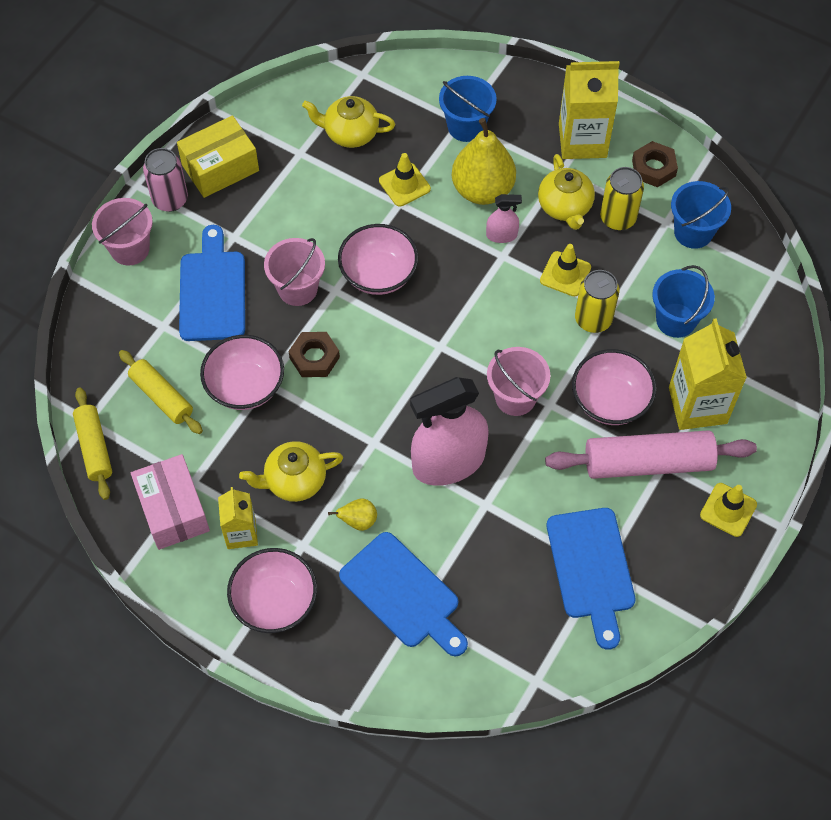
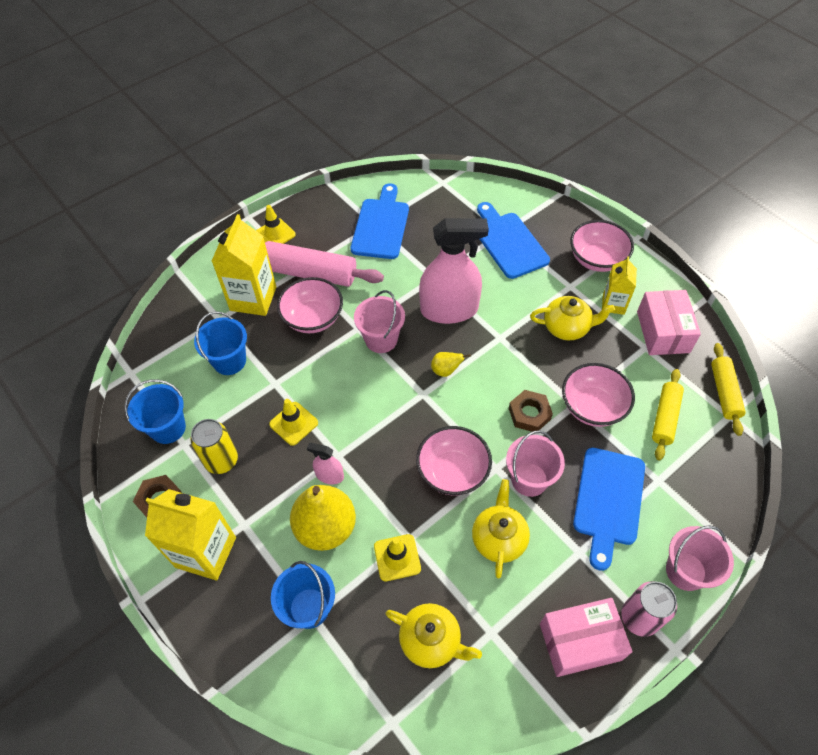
camera: 160 degrees left, 5 degrees down
yellow rolling pin [119,350,203,434] -> yellow rolling pin turned 45 degrees clockwise [652,369,684,460]
yellow box [177,115,259,198] -> pink box [540,598,633,677]
yellow pear [328,499,377,531] -> yellow pear moved to [431,352,471,377]
yellow teapot [538,154,595,230] -> yellow teapot moved to [472,479,530,579]
yellow can [575,270,620,333] -> none

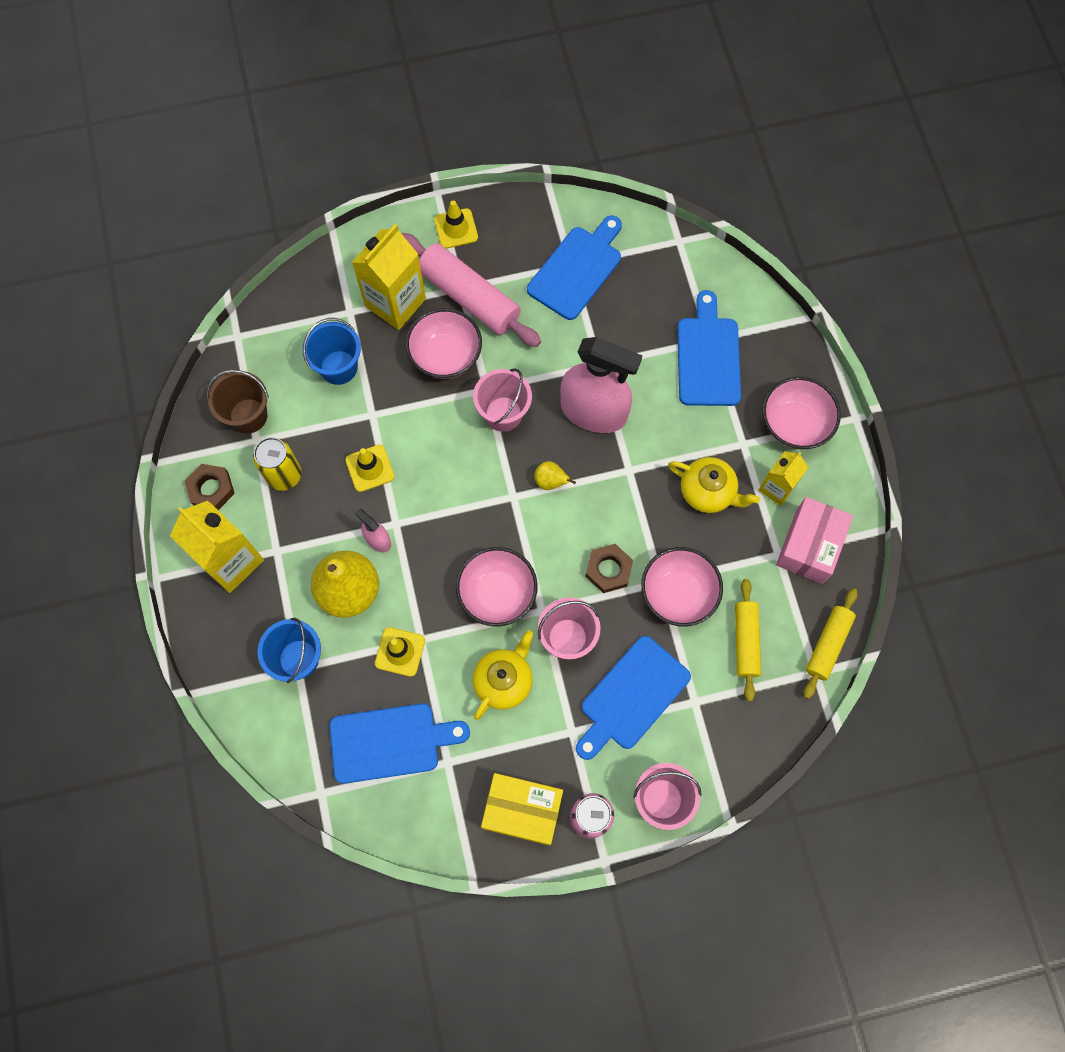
camera: 25 degrees right, 15 degrees up
blue bucket [125,379,186,444] -> brown bucket [206,370,269,434]
yellow teapot [385,603,482,668] -> blue cutting board [329,703,470,784]
pink box [540,598,633,677] -> yellow box [481,773,563,846]
yellow rolling pin [652,369,684,460] -> yellow rolling pin turned 45 degrees counterclockwise [735,579,761,701]

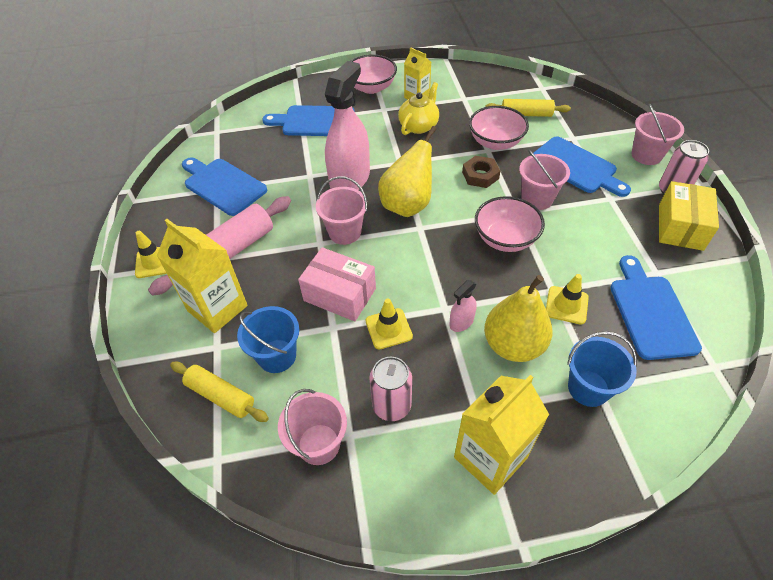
camera: 85 degrees left, 20 degrees down
brown nut [185,464,235,510] -> none
brown bucket [206,370,269,434] -> pink bucket [278,389,347,465]
yellow can [253,437,302,491] -> pink can [369,357,412,421]
pink bowl [406,308,482,379] -> none
yellow teapot [473,630,534,720] -> none
yellow pear [534,461,576,490] -> yellow pear [378,126,437,217], size x2.24
pink box [776,497,854,584] -> pink box moved to [298,247,376,321]
yellow rolling pin [804,588,857,699] -> yellow rolling pin moved to [170,362,269,422]

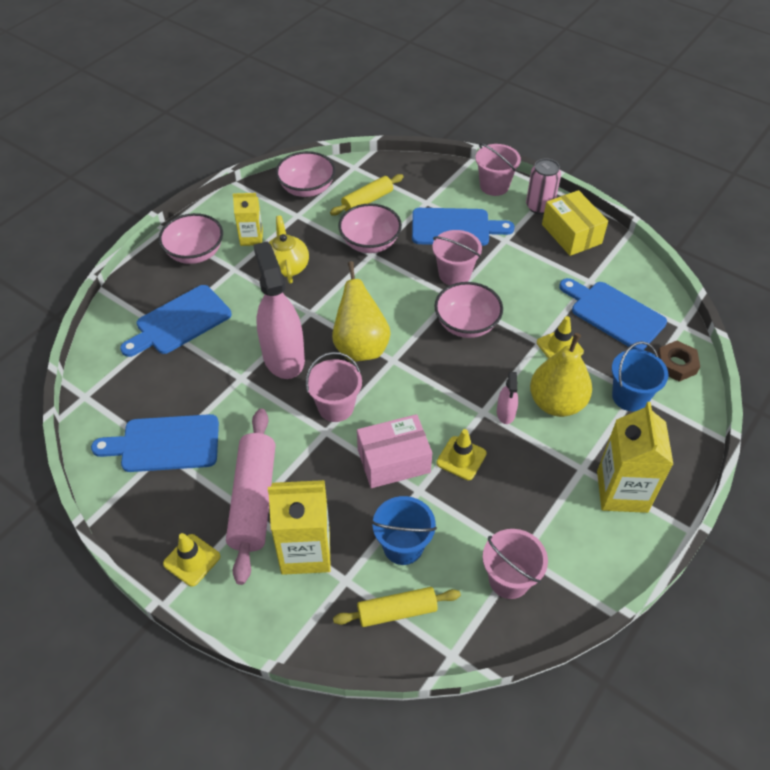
camera: 45 degrees left, 0 degrees up
pink can [369,357,412,421] -> none
brown nut [462,156,500,188] -> brown nut moved to [657,341,700,382]
none -> pink bowl [276,151,335,197]

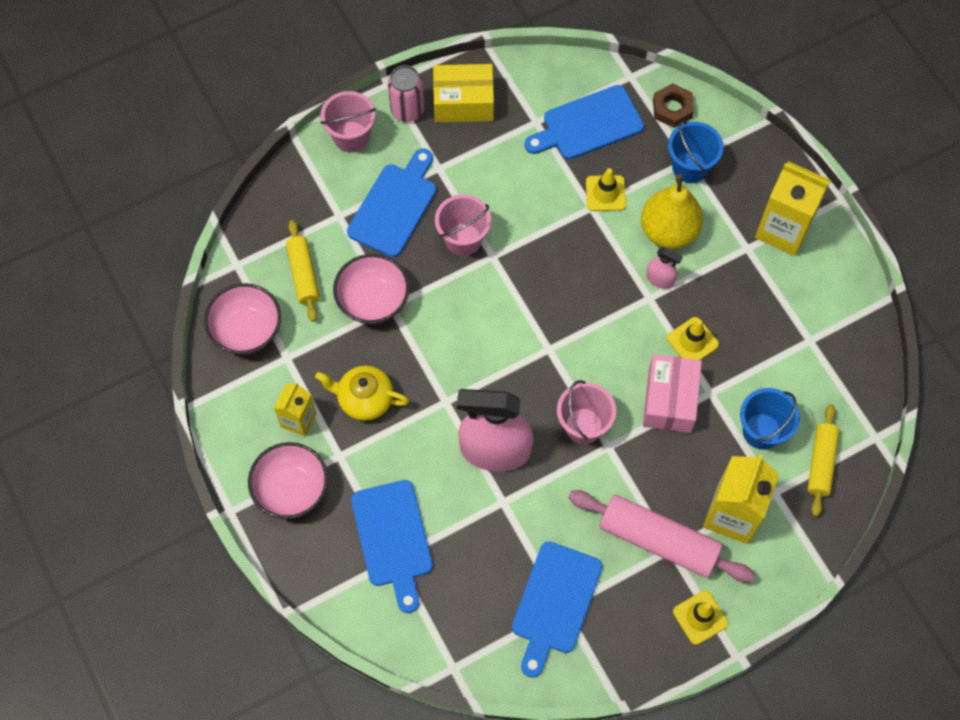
camera: 65 degrees left, 15 degrees up
yellow pear [332,261,391,362] -> none
pink bowl [434,282,503,338] -> none
pink bucket [483,529,548,599] -> none

